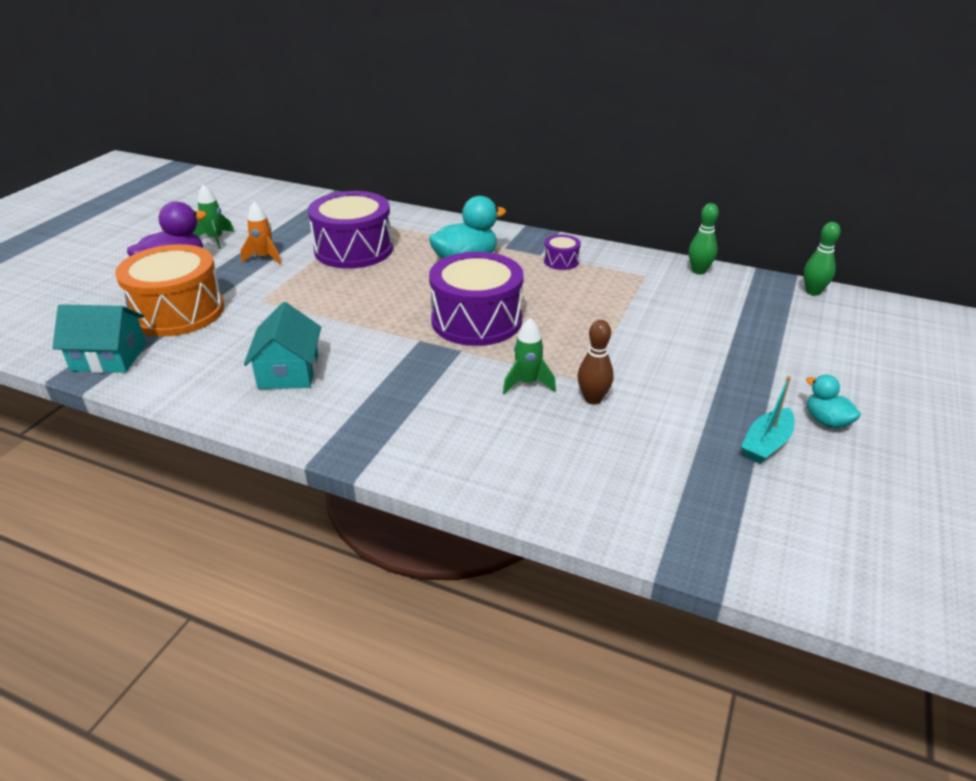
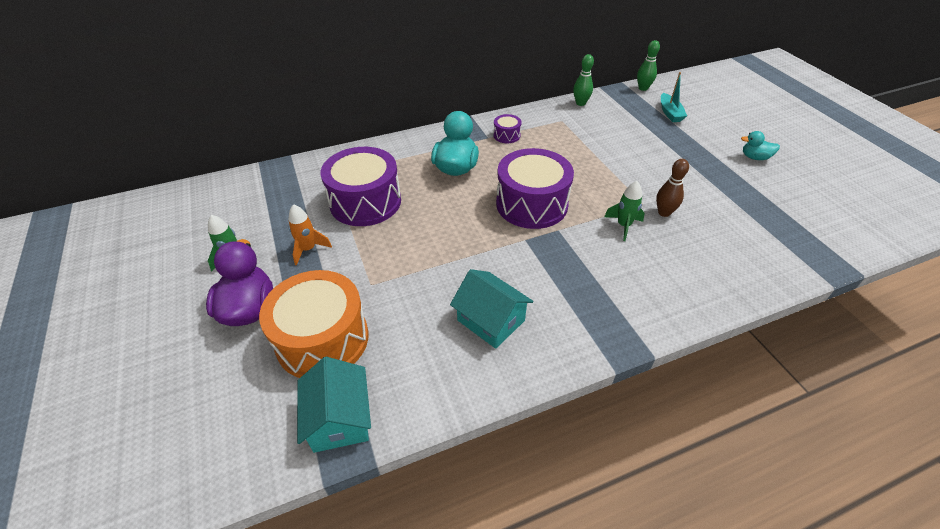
camera: 45 degrees left, 10 degrees up
turquoise house [52,304,146,373] -> turquoise house turned 60 degrees counterclockwise [297,357,371,453]
turquoise boat [741,376,795,464] -> turquoise boat moved to [661,72,687,122]

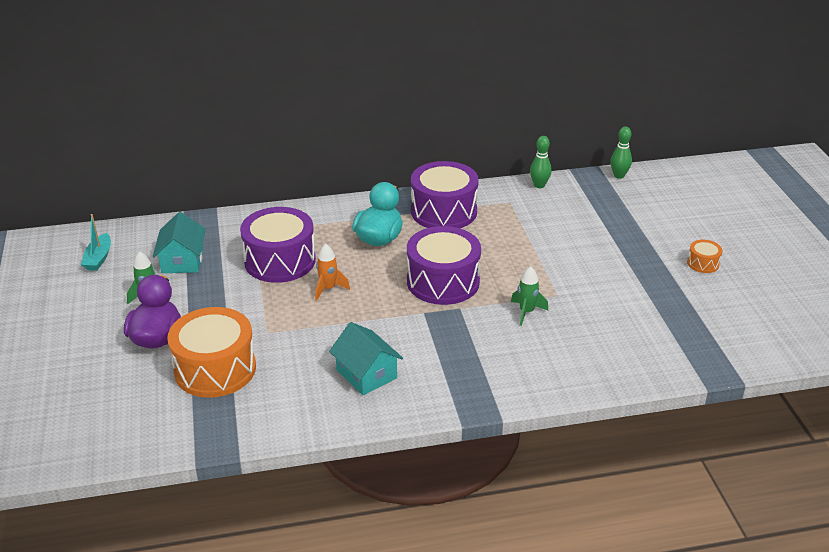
camera: 10 degrees right, 10 degrees down
orange rocket [288,204,332,265] -> orange rocket moved to [315,244,350,301]
turquoise house [297,357,371,453] -> turquoise house moved to [153,212,206,273]
purple drum [493,114,522,143] -> purple drum [411,161,479,228], size x2.26
brown bowling pin [656,159,689,217] -> none
turquoise boat [661,72,687,122] -> turquoise boat moved to [81,214,111,271]
turquoise duck [741,131,780,160] -> orange drum [687,240,723,273]

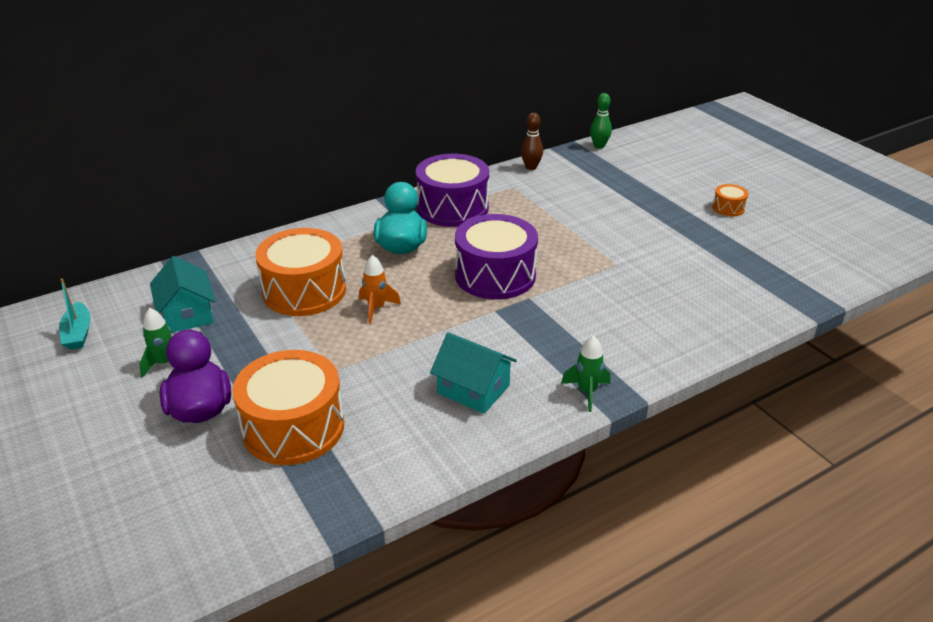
camera: 20 degrees left, 0 degrees up
purple drum [240,207,316,283] -> orange drum [255,228,346,316]
green rocket [511,266,548,326] -> green rocket moved to [561,336,610,412]
green bowling pin [530,136,552,188] -> brown bowling pin [521,113,543,170]

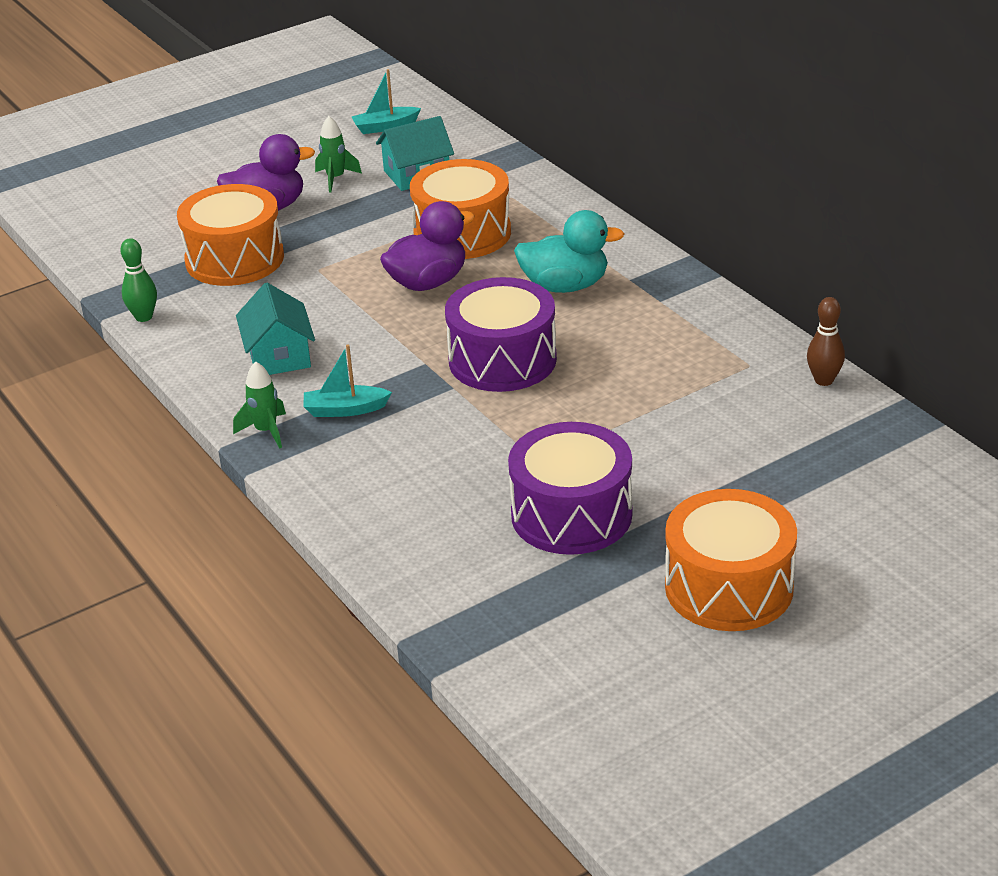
camera: 90 degrees right, 0 degrees up
orange rocket [359,255,401,324] -> purple duck [380,201,475,291]
purple drum [416,154,489,227] -> purple drum moved to [508,422,632,555]
turquoise house [430,332,517,414] -> turquoise house turned 45 degrees counterclockwise [236,283,315,375]
green bowling pin [590,93,612,149] -> green bowling pin moved to [120,238,157,322]
orange drum [712,184,749,216] -> orange drum [665,489,797,631], size x2.26
none -> turquoise boat [304,345,392,417]

